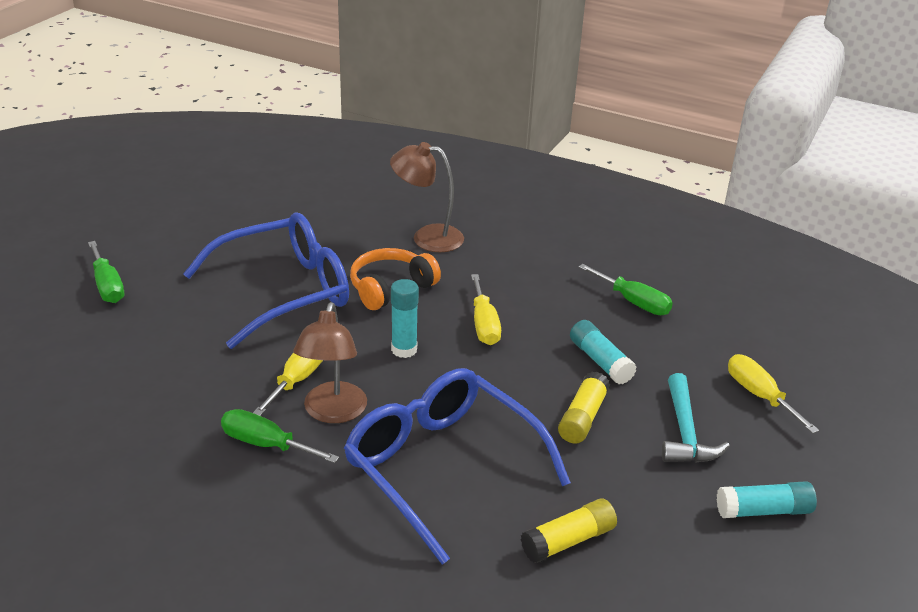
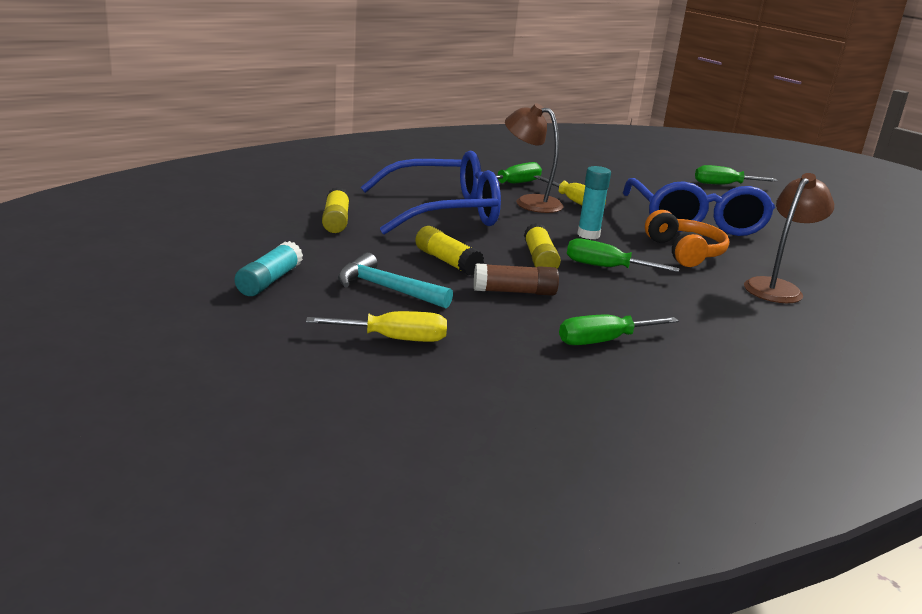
camera: 115 degrees right, 10 degrees down
yellow screwdriver [471,274,501,345] -> green screwdriver [567,238,680,272]
turquoise glue stick [570,320,637,384] -> brown glue stick [474,263,559,296]
none -> yellow glue stick [524,223,561,269]

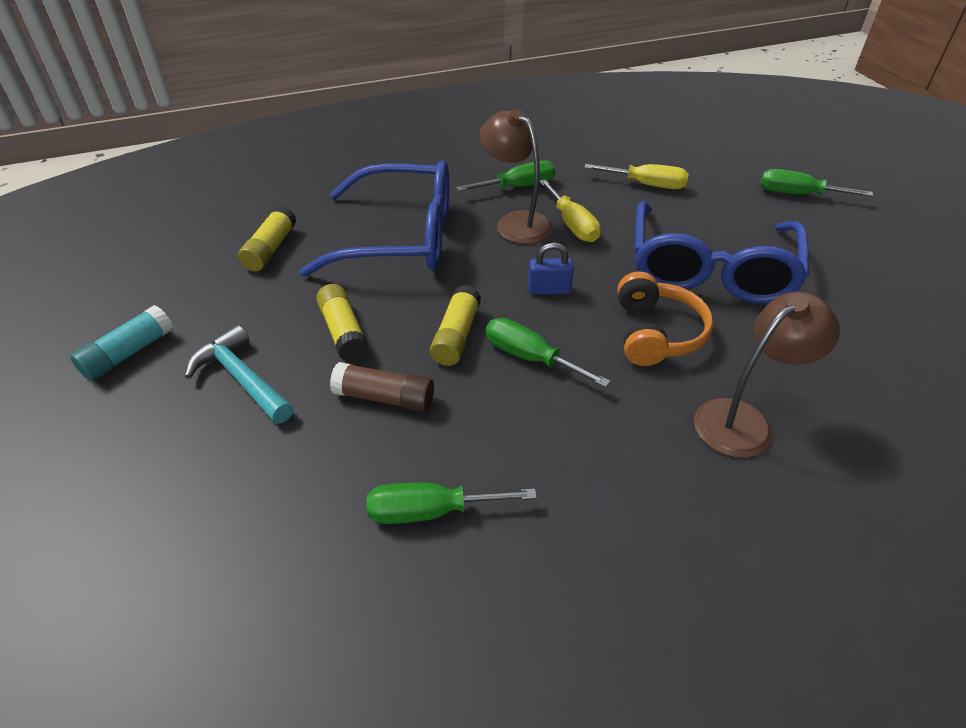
camera: 20 degrees right, 20 degrees up
yellow screwdriver [306,311,447,342] -> yellow screwdriver moved to [584,164,689,189]
turquoise glue stick [577,166,611,239] -> blue padlock [528,242,574,294]

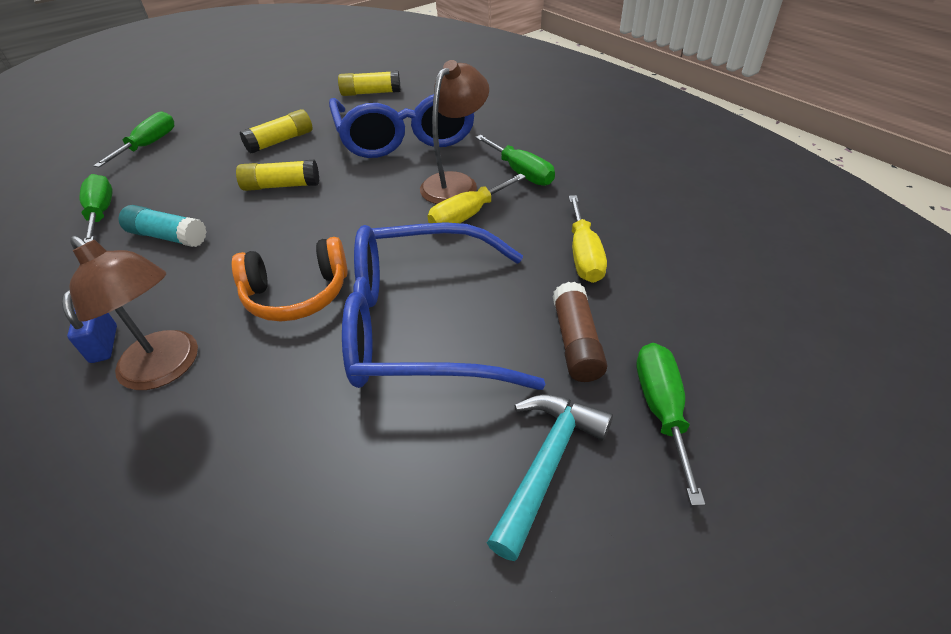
camera: 75 degrees right, 0 degrees up
turquoise glue stick [70,305,173,381] -> turquoise glue stick moved to [119,205,207,247]
turquoise hammer [185,325,293,424] -> turquoise hammer moved to [487,395,613,561]
brown glue stick [330,362,434,412] -> brown glue stick moved to [553,282,607,382]
green screwdriver [486,318,611,387] -> green screwdriver moved to [93,111,174,167]
blue padlock [528,242,574,294] -> blue padlock moved to [62,290,117,363]

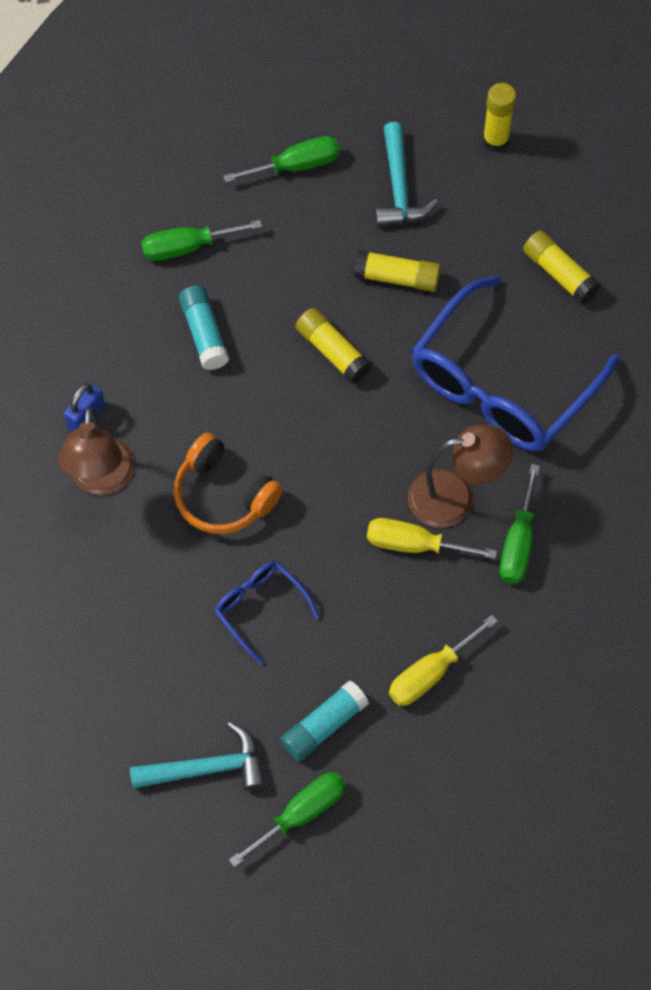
camera: 50 degrees right, 20 degrees up
green screwdriver [80,174,112,243] -> green screwdriver turned 135 degrees counterclockwise [141,220,262,261]
blue glasses [342,222,545,390] -> blue glasses [214,561,319,665], size x0.47
brown glue stick [553,282,607,382] -> turquoise glue stick [280,681,369,761]
none -> turquoise hammer [376,122,438,227]
none -> yellow glue stick [483,83,516,152]

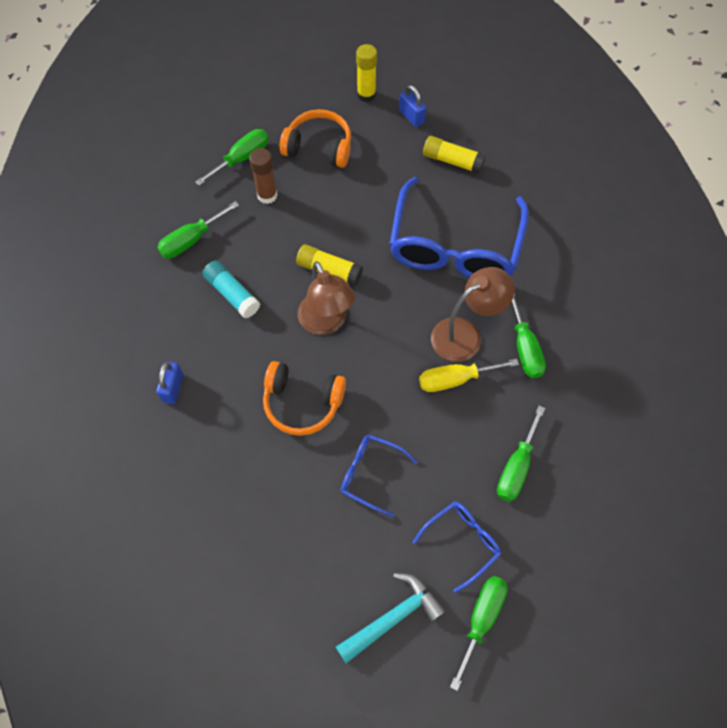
camera: 25 degrees left, 0 degrees up
brown lamp [58,407,135,495] -> brown lamp moved to [298,261,355,335]
turquoise glue stick [280,681,369,761] -> blue glasses [412,501,501,593]
yellow glue stick [354,250,441,292] -> none
turquoise hammer [376,122,438,227] -> orange headphones [280,109,351,168]
yellow screwdriver [389,615,498,706] -> green screwdriver [497,406,545,502]
none -> brown glue stick [249,148,278,204]
none -> blue padlock [399,85,426,127]

